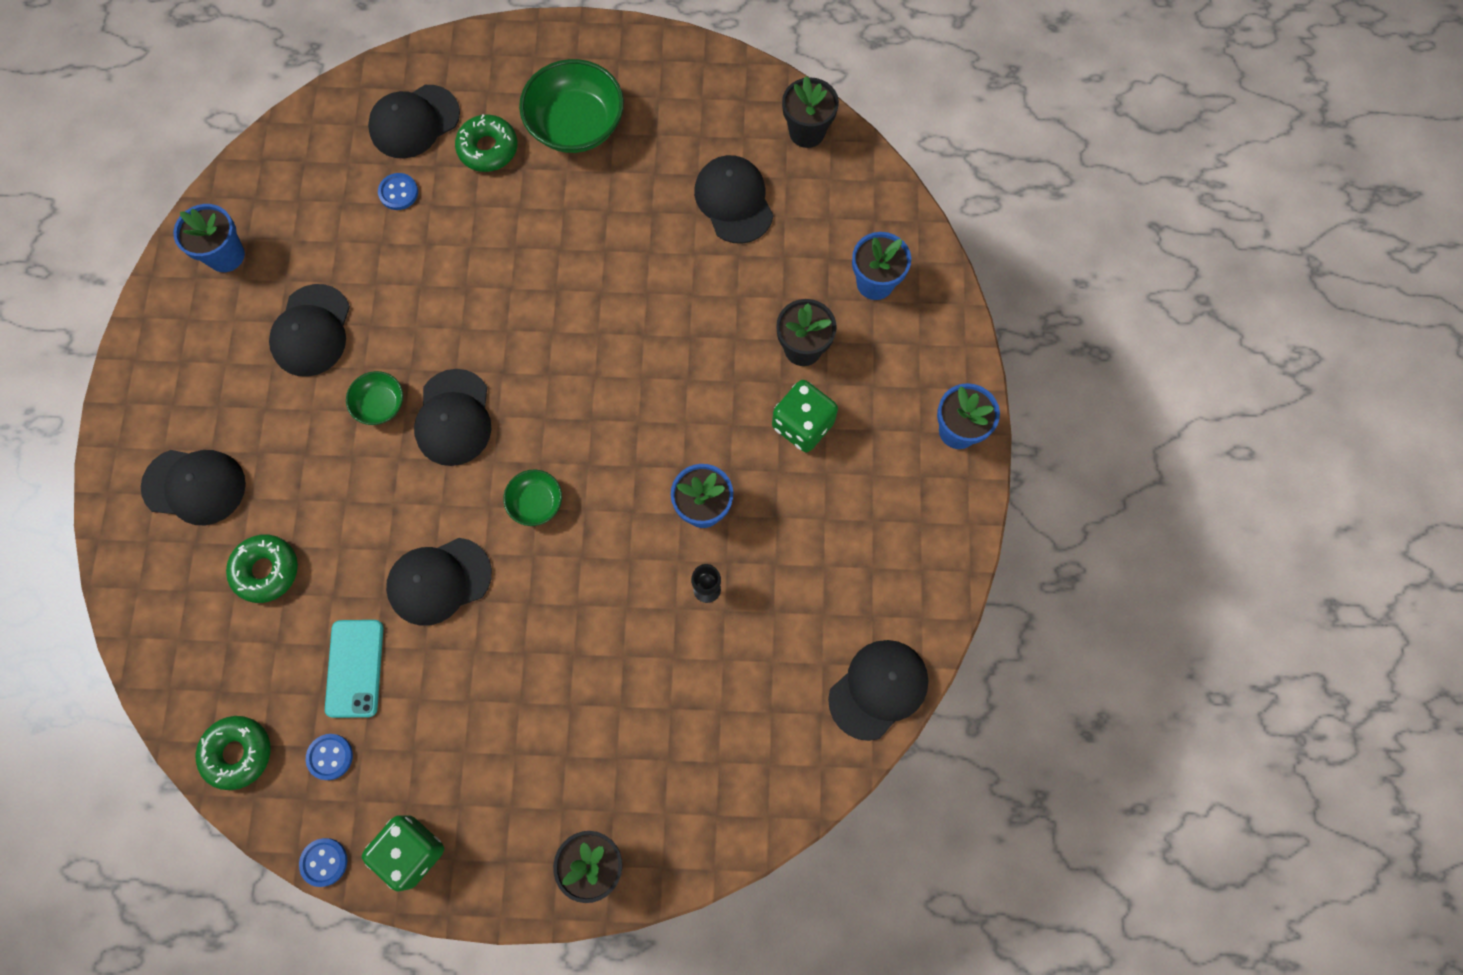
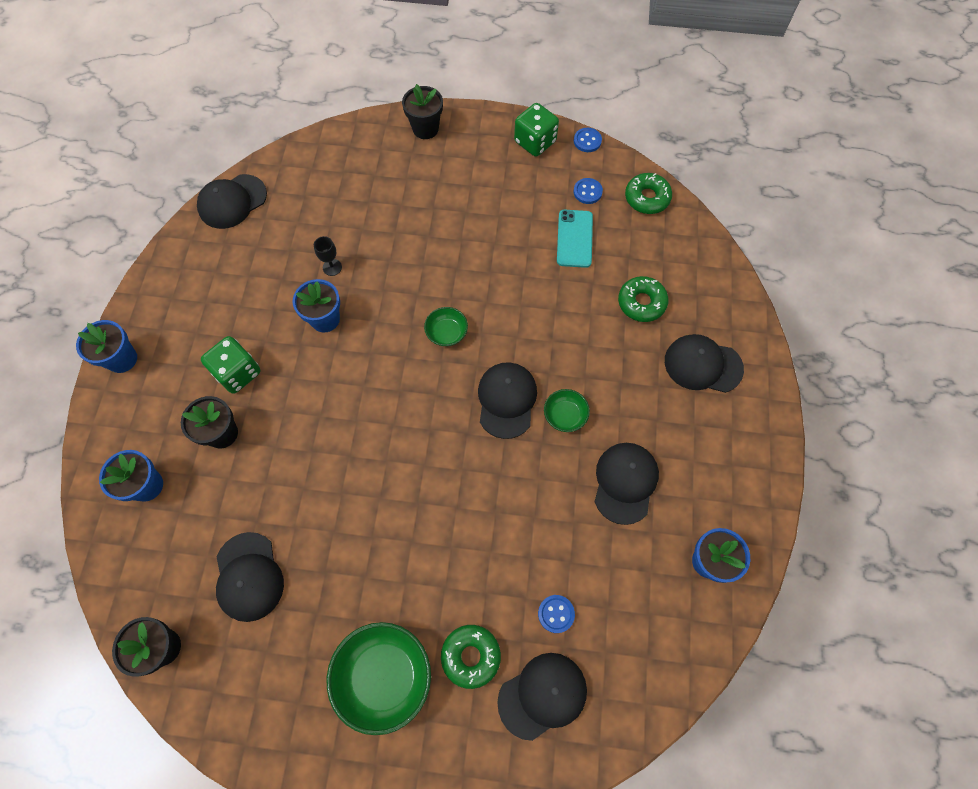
camera: 175 degrees left, 5 degrees down
black cap [386,538,492,626] -> none

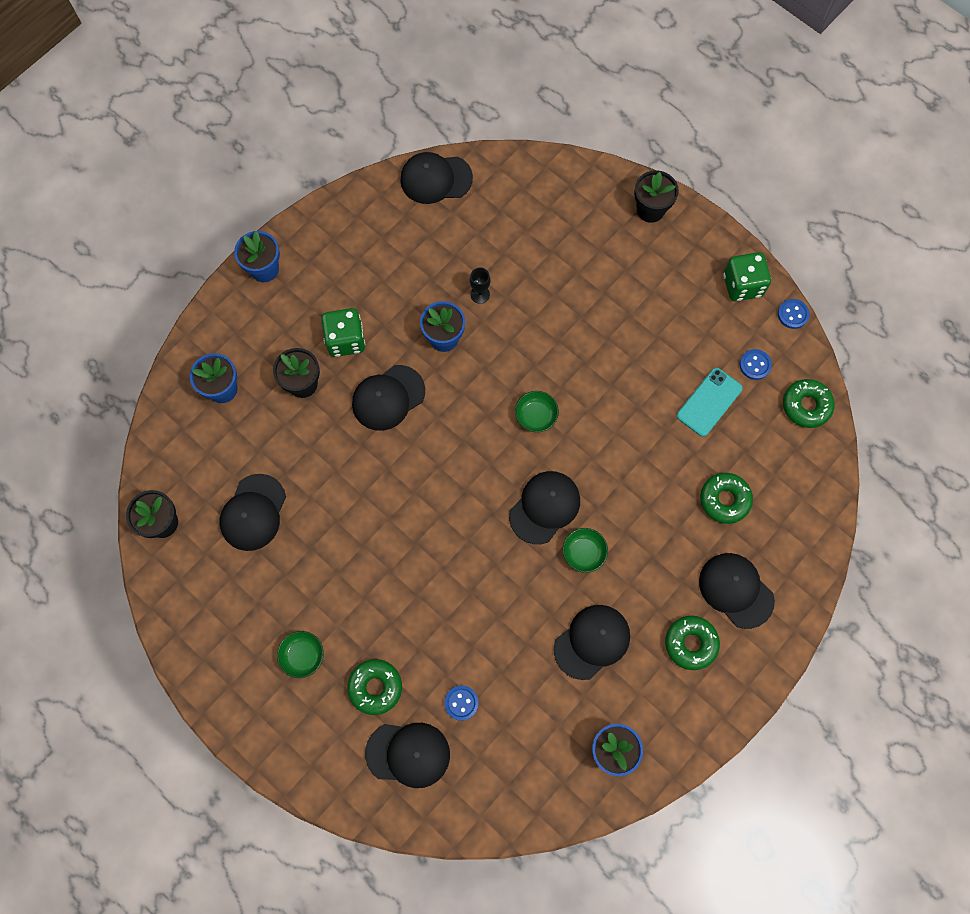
camera: 35 degrees right, 5 degrees up
green bowl [327,622,431,735] -> green bowl [277,631,324,678], size x0.52
none -> black cap [352,365,425,431]
none -> green donut [665,615,720,670]

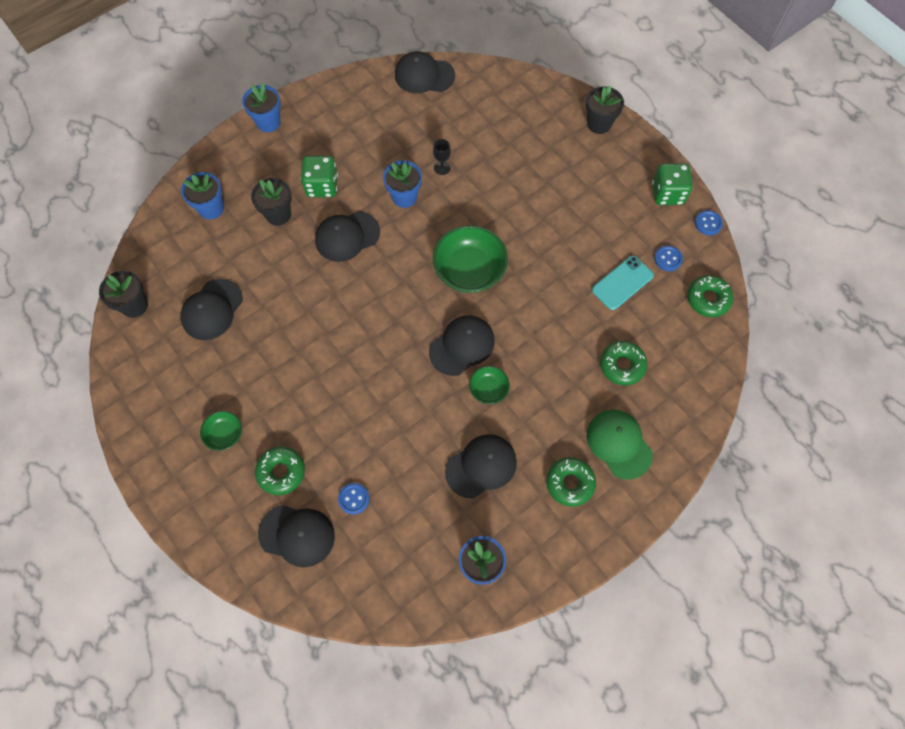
camera: 10 degrees right, 5 degrees down
green bowl [515,391,559,432] -> green bowl [433,225,508,293], size x1.94
black cap [699,553,775,629] -> green cap [587,410,653,480]

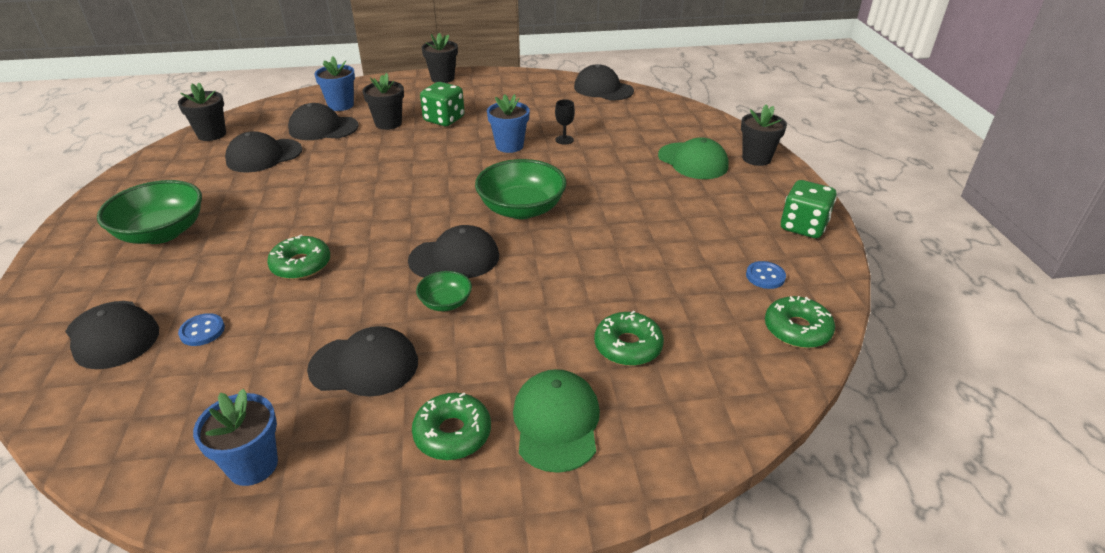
camera: 30 degrees right, 30 degrees down
green bowl [200,411,242,451] -> green bowl [97,180,202,244], size x1.94
blue flower pot [242,83,281,133] -> black flower pot [421,33,458,83]
green donut [255,446,305,495] -> green donut moved to [267,234,330,280]
black cap [315,211,380,262] -> black cap moved to [288,103,359,140]
turquoise phone [592,255,654,310] -> none
blue button [695,210,723,235] -> none
none -> green cap [658,137,728,179]

